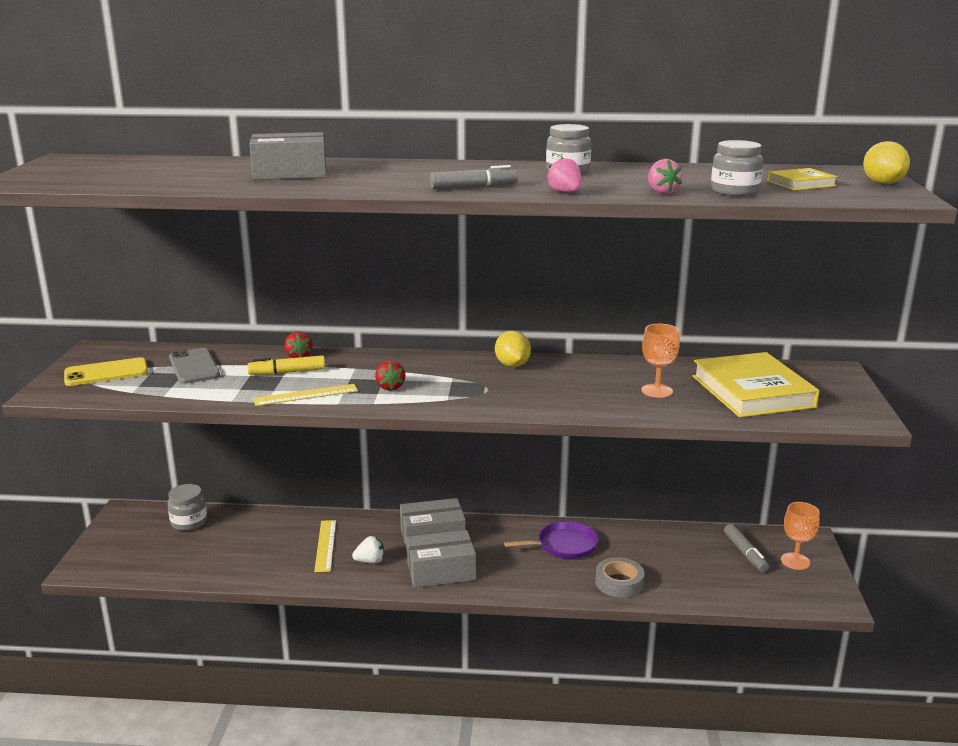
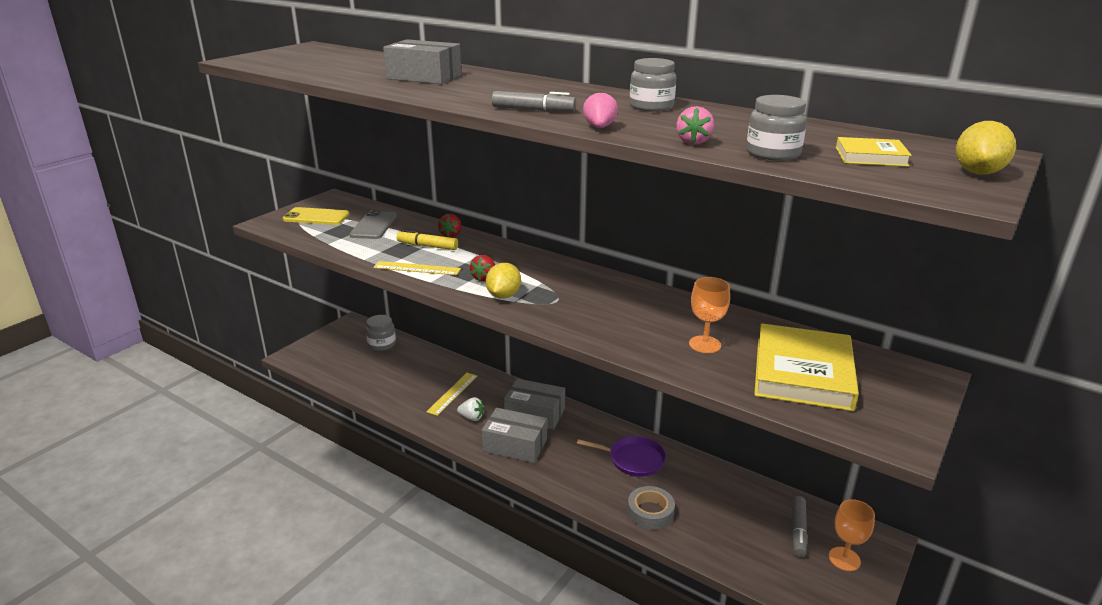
camera: 30 degrees right, 5 degrees up
yellow lemon [495,331,531,367] -> yellow lemon moved to [486,263,521,299]

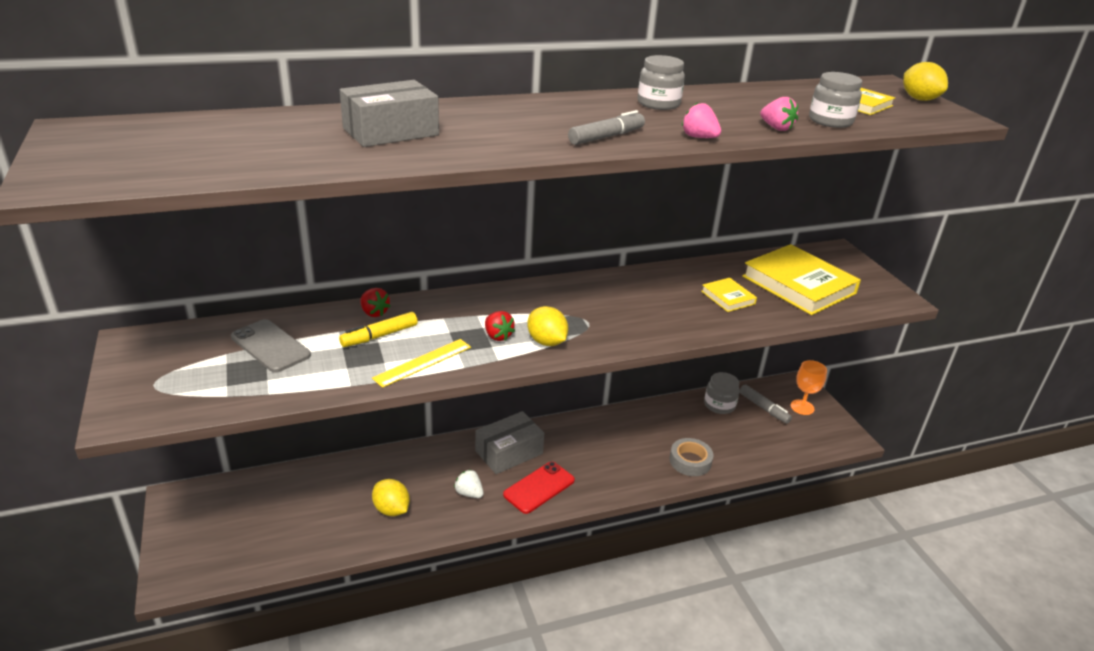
camera: 55 degrees left, 5 degrees up
yellow phone [283,207,350,225] -> none
grey jar [366,315,396,351] -> grey jar moved to [704,372,740,414]
yellow ruler [426,373,477,416] -> none
white strawberry [457,397,484,421] -> white strawberry turned 105 degrees counterclockwise [454,469,484,498]
grey box [482,408,547,463] -> red phone [503,462,575,514]
purple pan [577,436,667,477] -> none
orange goblet [689,277,730,353] -> yellow book [701,278,757,312]
none -> yellow lemon [372,479,410,516]

